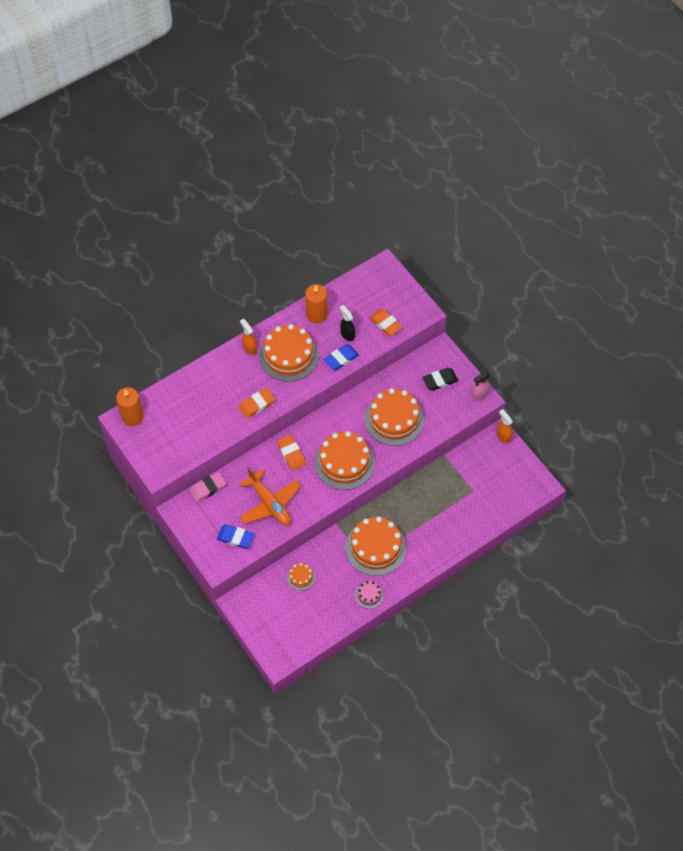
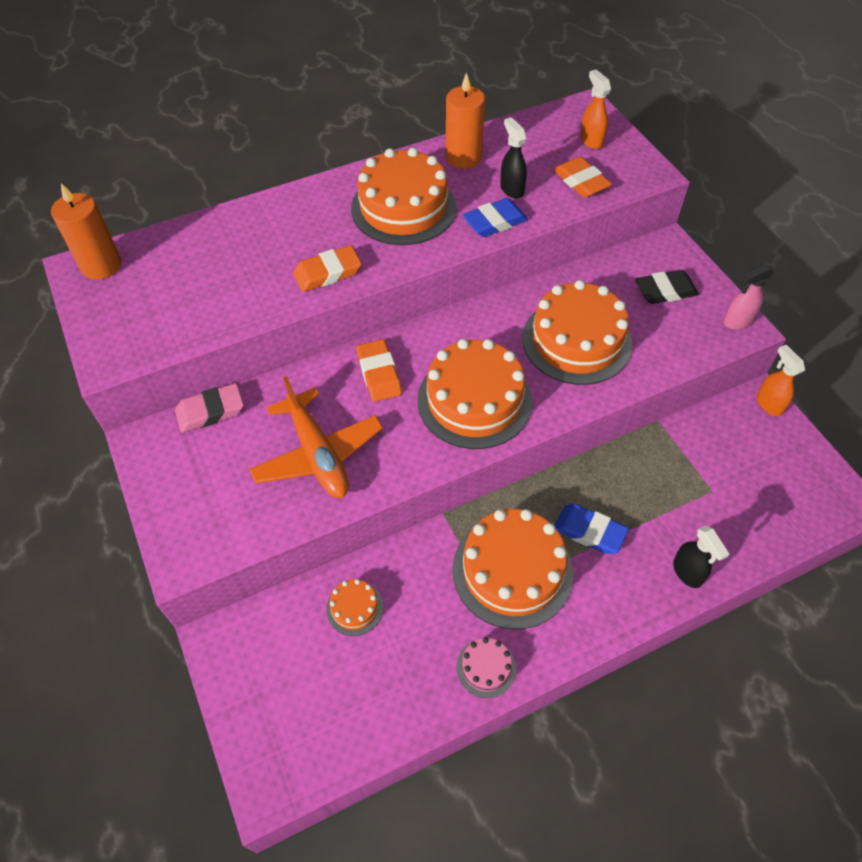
camera: 10 degrees right, 5 degrees down
blue eraser [217,524,255,549] -> blue eraser moved to [554,504,629,554]
orange spray bottle [240,319,257,355] -> orange spray bottle moved to [580,69,611,149]
none -> black spray bottle [673,526,730,588]

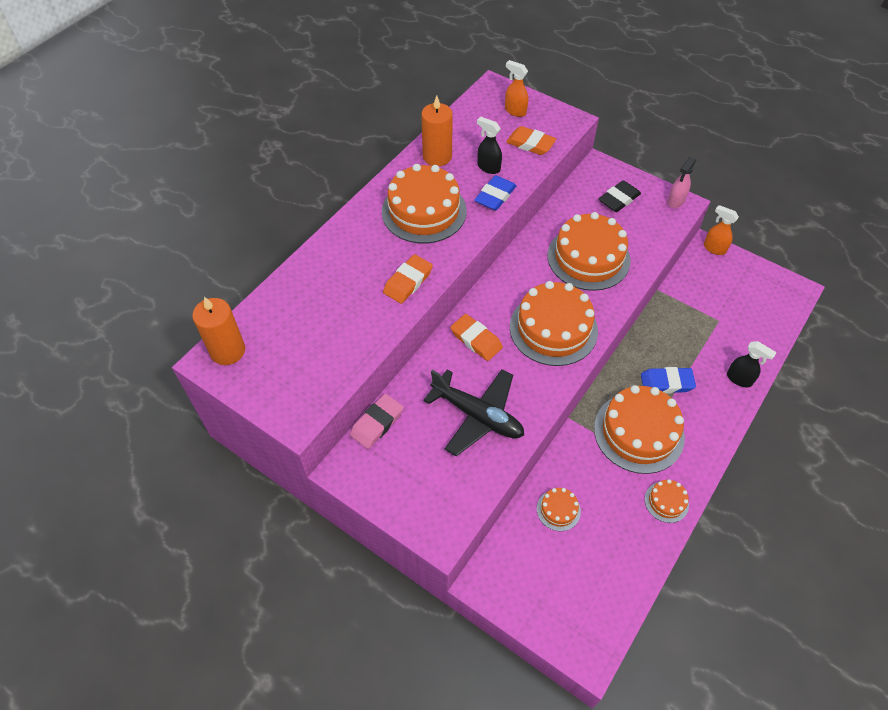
camera: 30 degrees left, 0 degrees up
orange plane [249,376,383,498] -> black plane [423,369,524,456]
pink cake [457,637,516,698] -> orange cake [645,479,689,523]

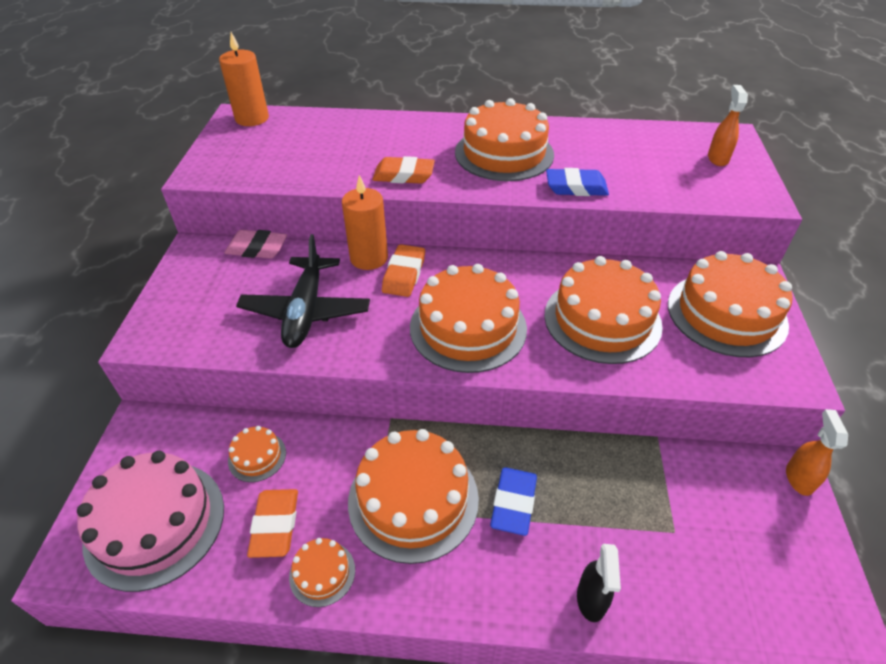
camera: 60 degrees right, 10 degrees down
orange candle [421,96,453,166] -> orange candle moved to [342,175,388,270]
black spray bottle [477,116,502,174] -> none
orange eraser [506,126,556,155] -> orange eraser moved to [247,489,298,558]
black eraser [599,180,641,212] -> orange cake [668,251,793,357]
blue eraser [641,367,696,394] -> blue eraser turned 45 degrees clockwise [490,467,537,536]
pink spray bottle [667,157,696,208] -> none
none -> pink cake [77,451,224,592]

